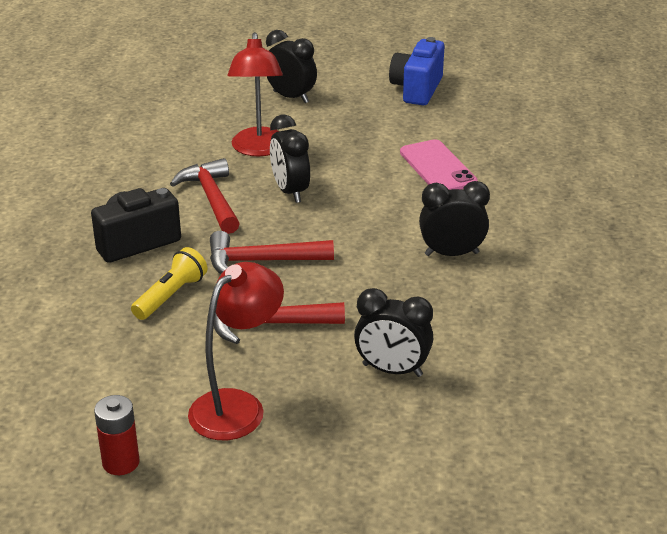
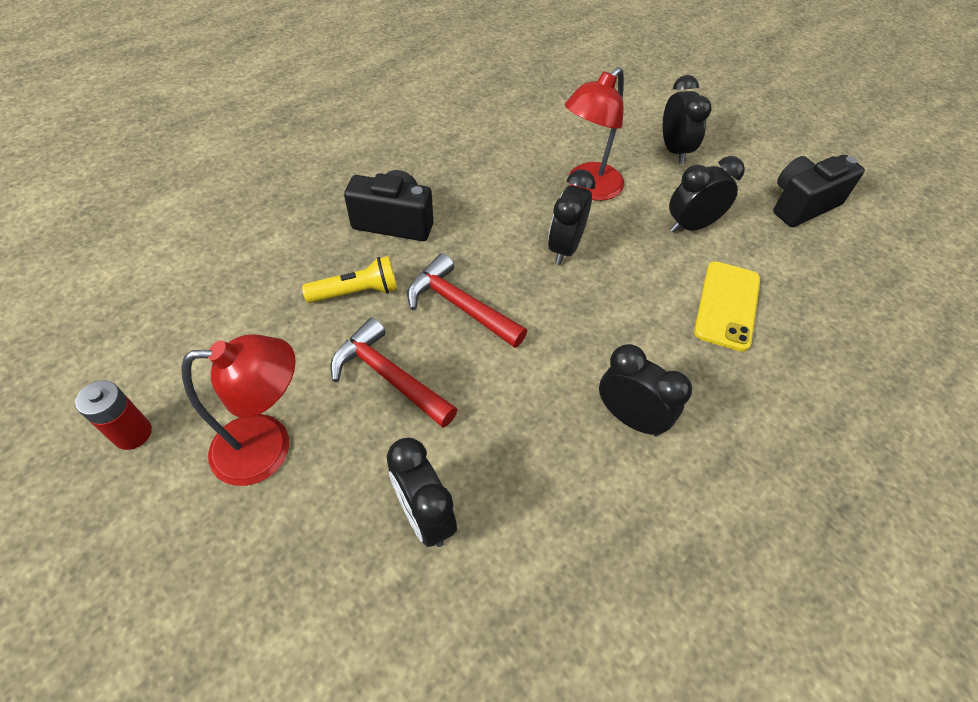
camera: 40 degrees right, 20 degrees up
red hammer [170,158,240,234] -> none
blue camera [389,37,444,105] -> black camera [773,155,865,227]
pink phone [400,139,478,190] -> yellow phone [694,261,760,352]
none -> black clock [669,156,745,233]

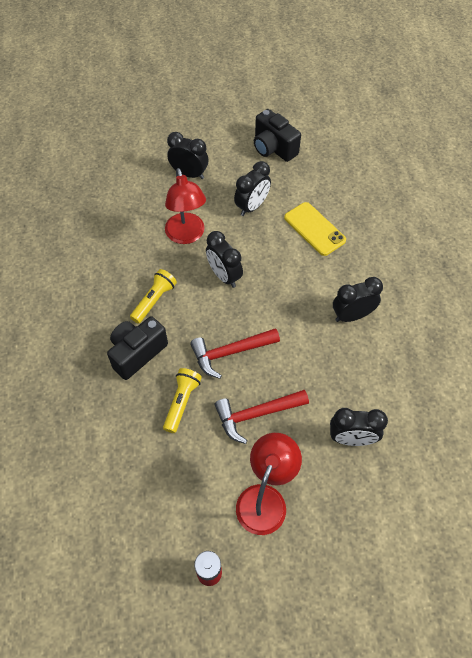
camera: 55 degrees left, 5 degrees up
black clock [669,156,745,233] -> black clock turned 150 degrees counterclockwise [234,161,271,216]
black camera [773,155,865,227] -> black camera turned 45 degrees counterclockwise [254,109,301,162]
none -> yellow flashlight [130,269,177,324]

